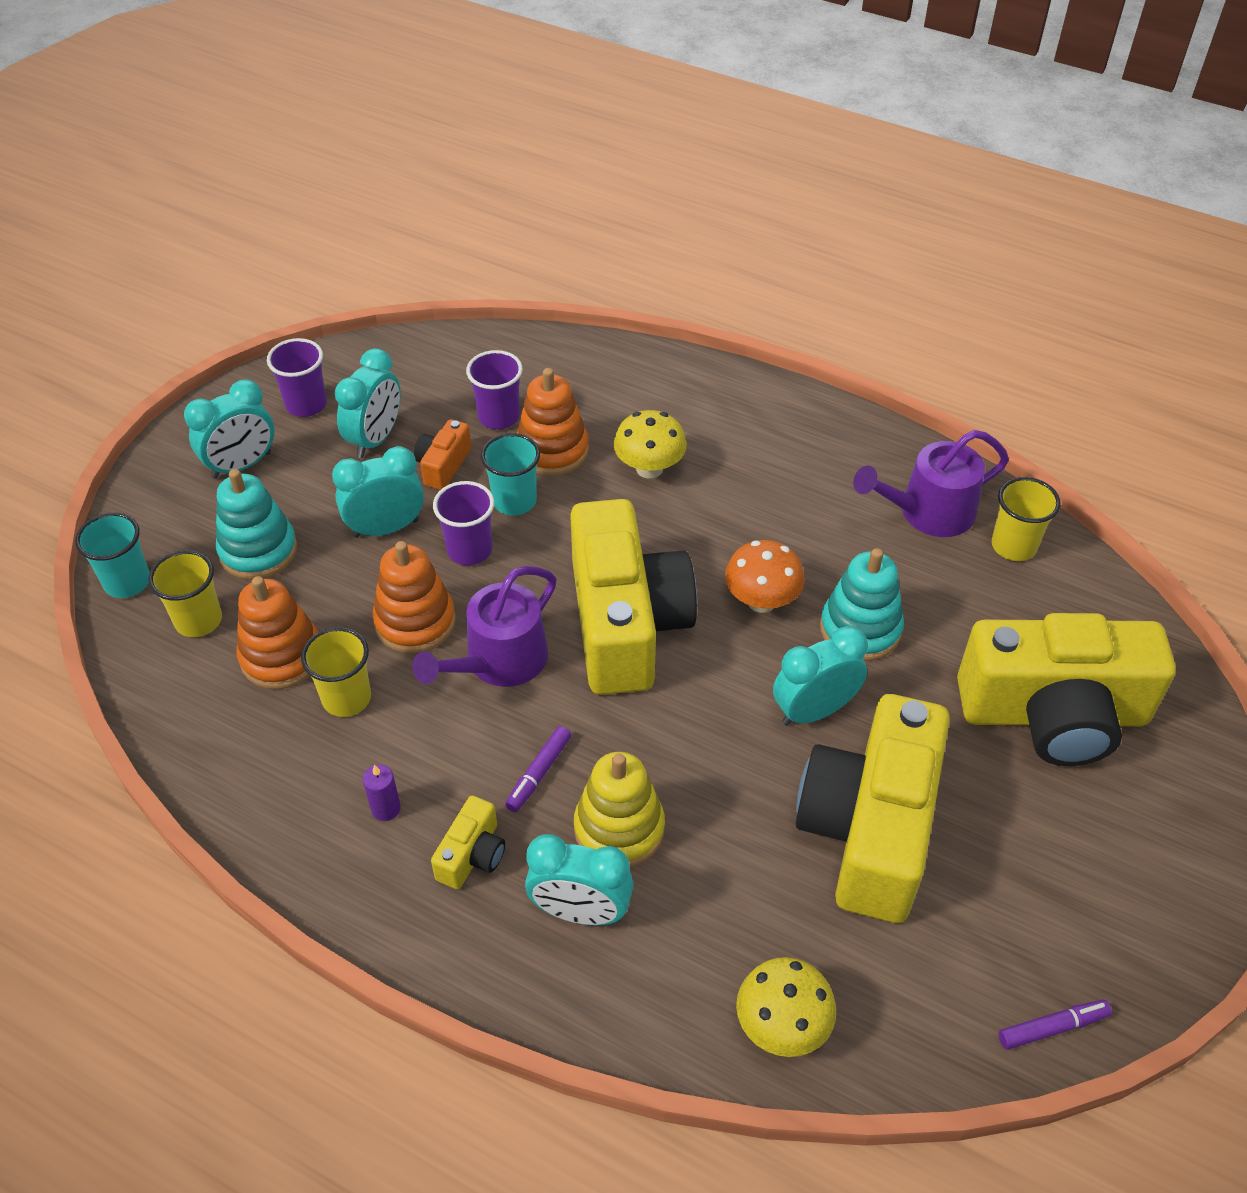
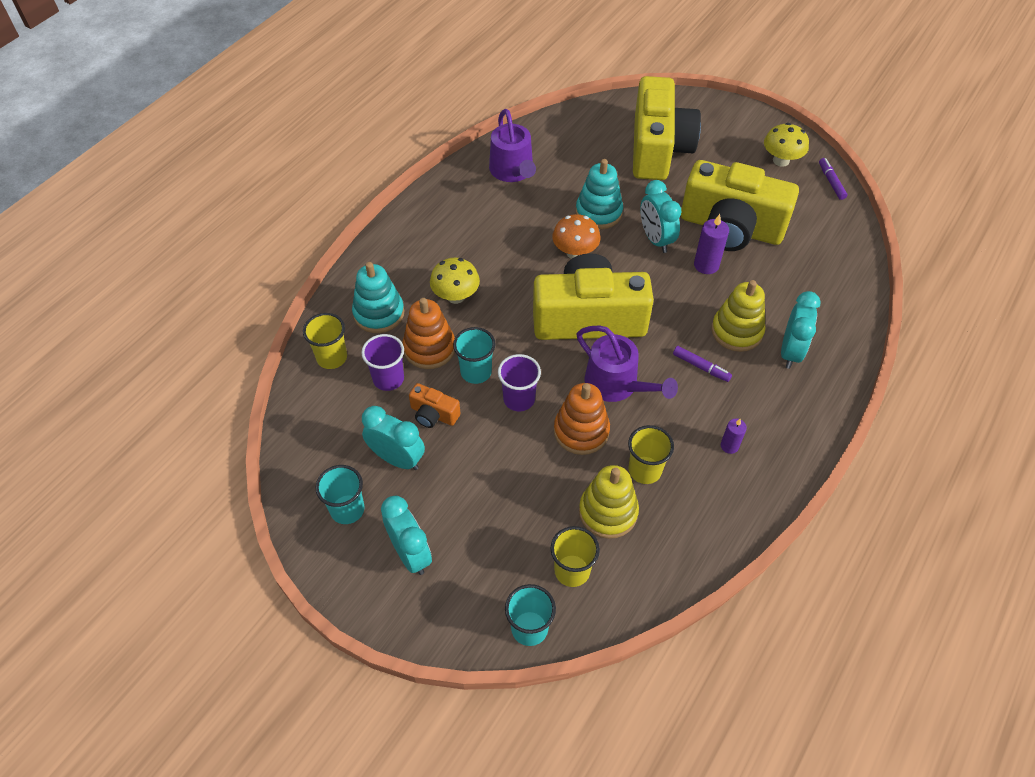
camera: 85 degrees left, 5 degrees up
turquoise stacking toy [216,469,297,580] -> turquoise stacking toy moved to [352,262,404,333]
orange stacking toy [236,576,318,689] -> yellow stacking toy [579,465,639,539]
purple cup [267,338,327,417] -> turquoise cup [315,465,364,524]
turquoise clock [332,446,424,538] -> none
yellow camera [431,796,505,889] -> none
yellow mushroom [736,957,836,1057] -> yellow mushroom moved to [764,123,809,167]
yellow cup [992,477,1060,561] -> yellow cup moved to [303,313,347,369]
none -> purple candle [694,214,729,274]

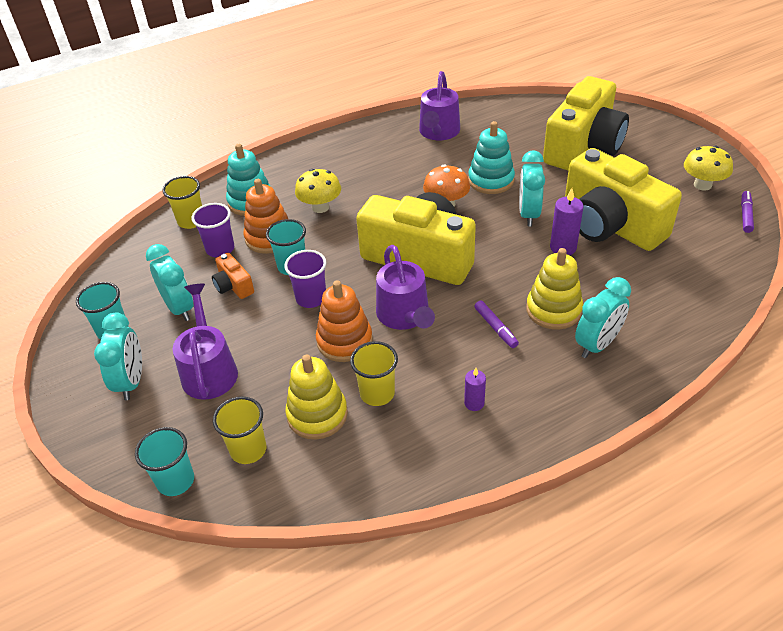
camera: 30 degrees right, 10 degrees down
none -> purple watering can [172,284,238,400]

